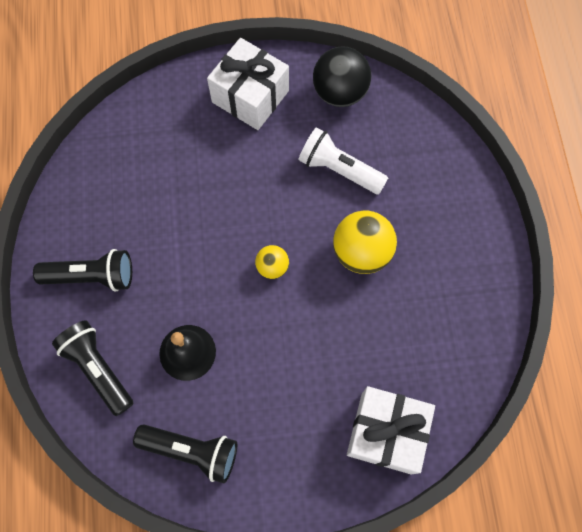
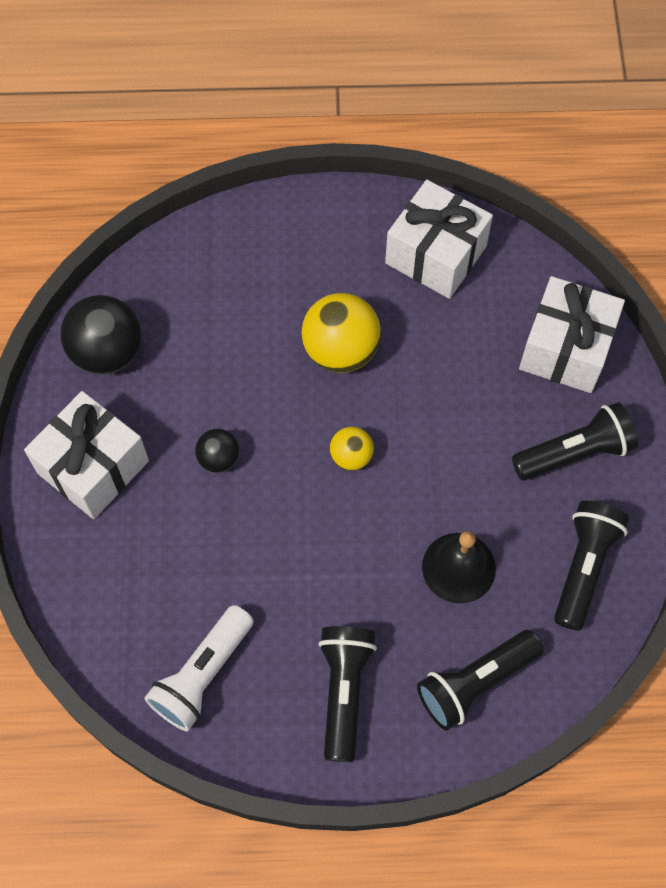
camera: 85 degrees left, 5 degrees down
white flashlight [299,127,388,194] -> white flashlight moved to [145,605,253,731]
none -> black ball [195,429,240,473]
none -> white gift [385,180,493,299]
none -> black flashlight [512,402,638,481]

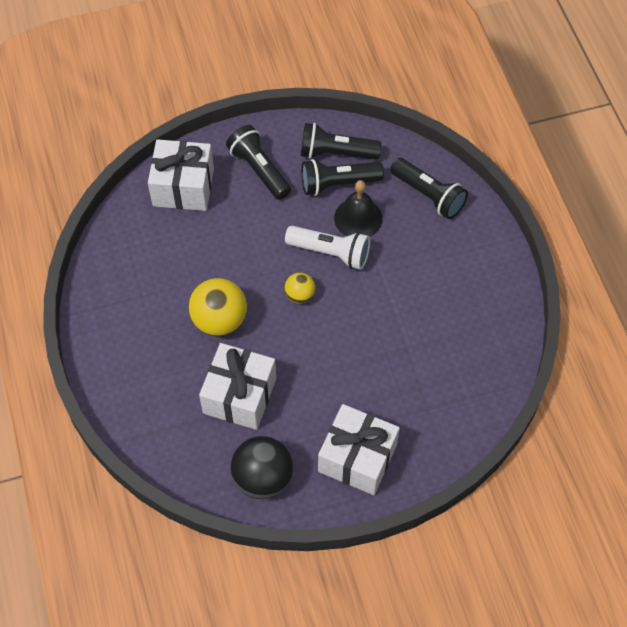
camera: 105 degrees left, 5 degrees down
white flashlight [145,605,253,731] -> white flashlight moved to [285,226,370,270]
black ball [195,429,240,473] -> none
black flashlight [319,626,377,762] -> black flashlight moved to [301,159,384,196]
white gift [385,180,493,299] -> white gift moved to [199,343,276,430]

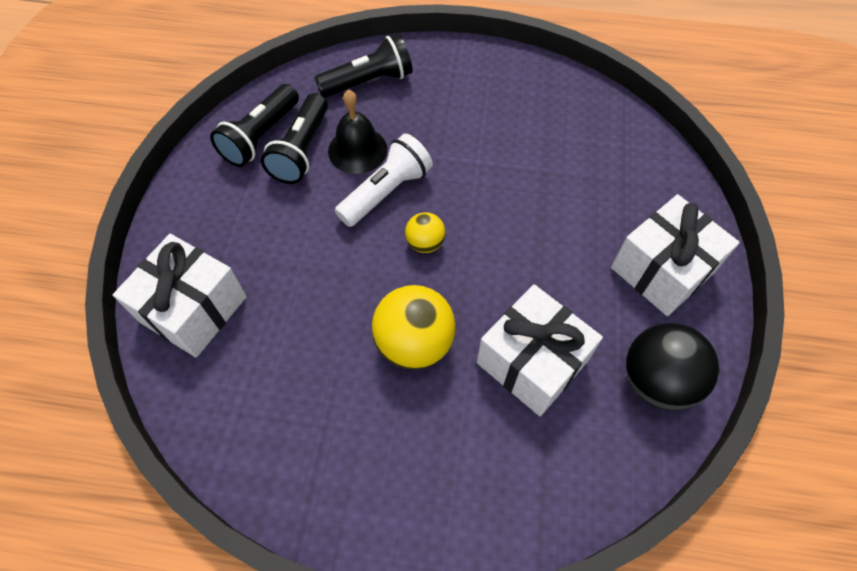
camera: 65 degrees left, 0 degrees up
black flashlight [226,125,291,200] -> none

